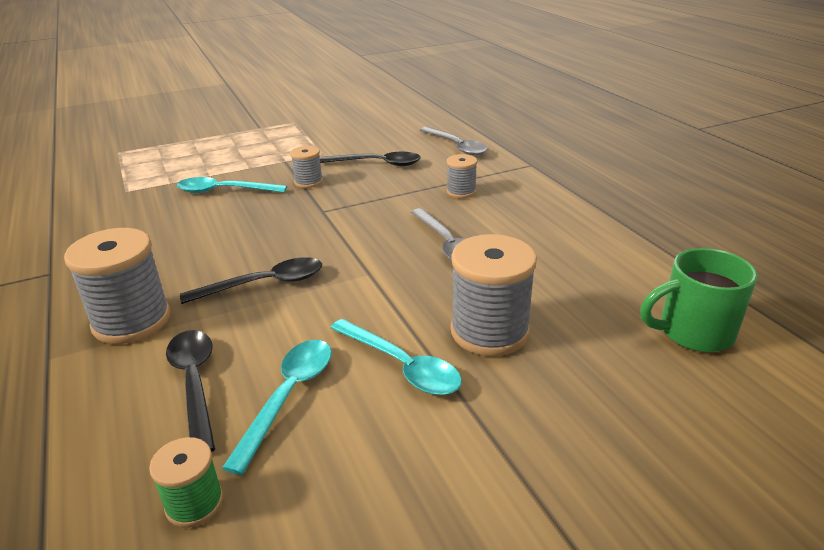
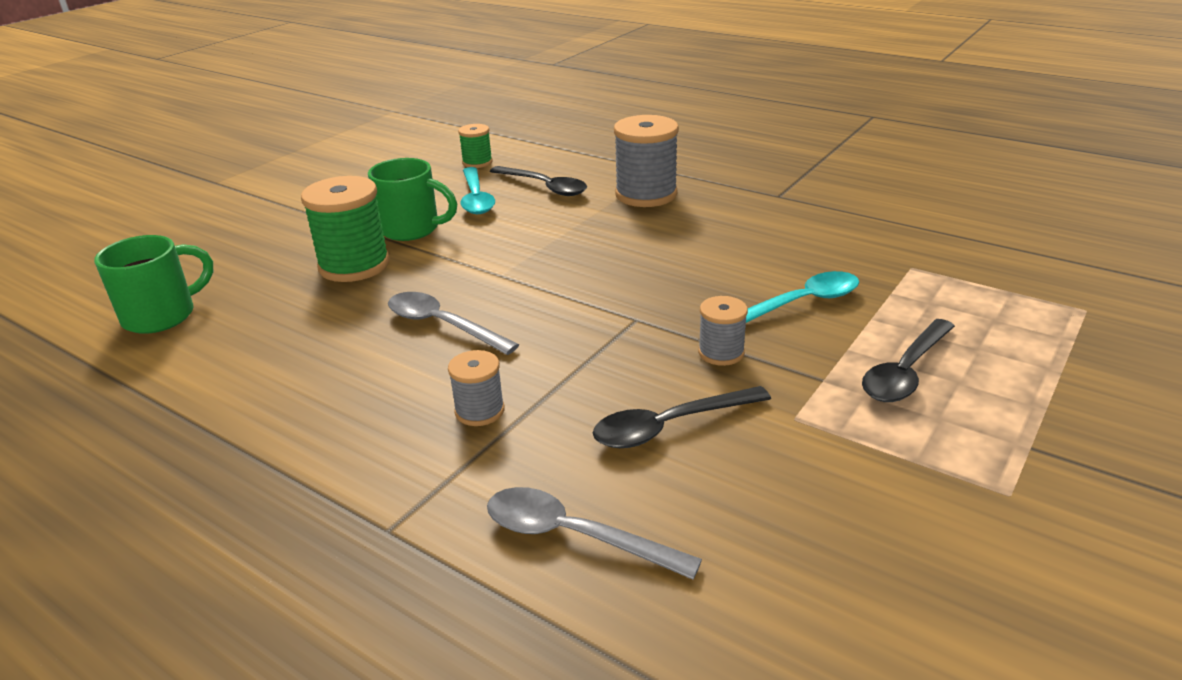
camera: 150 degrees right, 0 degrees up
black spoon [180,257,322,304] -> black spoon moved to [862,319,955,402]
turquoise spoon [330,319,462,395] -> green mug [368,158,457,241]
grey spool [450,234,537,356] -> green spool [301,176,390,282]

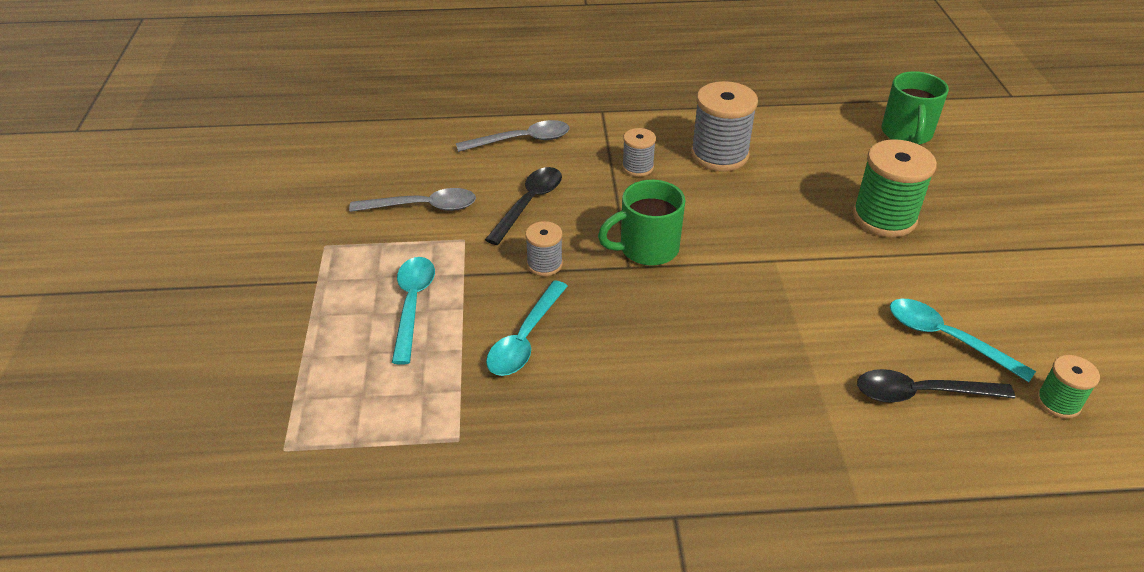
camera: 140 degrees right, 10 degrees up
green mug [368,158,457,241] -> green mug moved to [598,180,685,266]
grey spoon [388,292,519,355] -> grey spoon moved to [349,188,476,212]
grey spool [614,115,679,207] -> grey spool moved to [691,81,758,171]
black spoon [862,319,955,402] -> turquoise spoon [392,257,435,364]

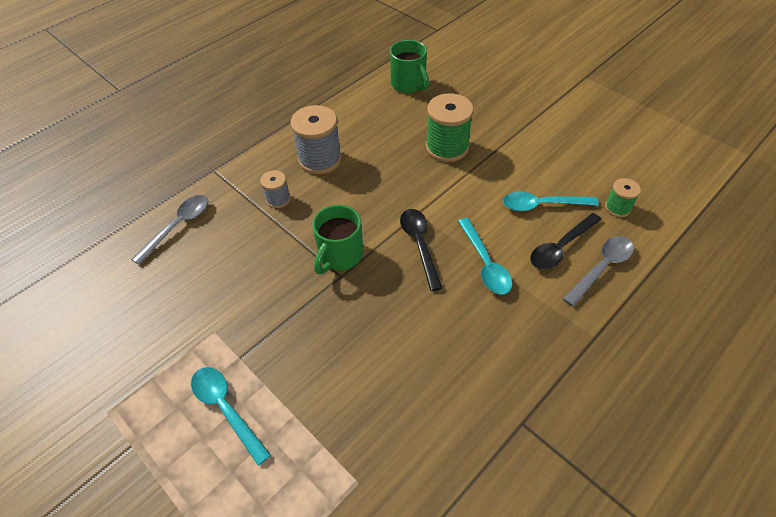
camera: 40 degrees left, 10 degrees up
grey spoon [349,188,476,212] -> grey spoon moved to [563,236,634,307]
black spoon [485,167,562,245] -> black spoon moved to [400,209,443,291]
turquoise spoon [486,280,568,376] -> turquoise spoon moved to [458,218,512,295]
grey spool [525,221,563,276] -> none

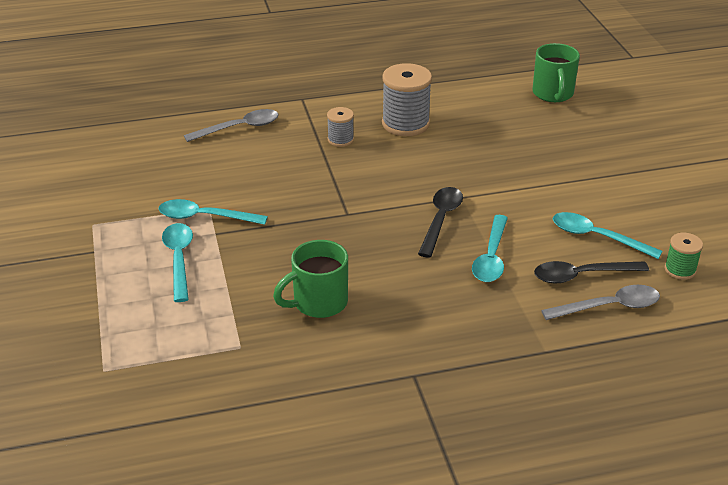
camera: 30 degrees right, 15 degrees down
green mug [312,205,363,274] -> green mug moved to [273,240,348,318]
green spool [426,93,474,162] -> none
none -> turquoise spoon [159,199,268,225]

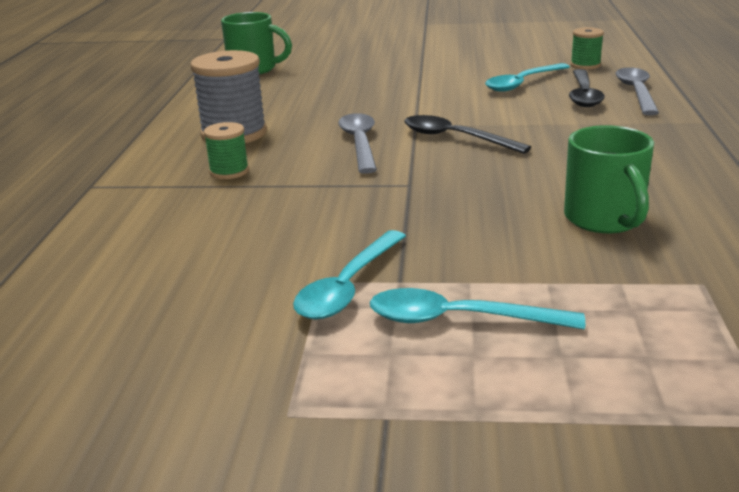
camera: 70 degrees left, 10 degrees down
grey spoon [184,109,278,142] -> grey spoon moved to [338,113,377,174]
grey spool [327,107,354,147] -> green spool [204,122,249,179]
turquoise spoon [472,215,508,282] -> none

